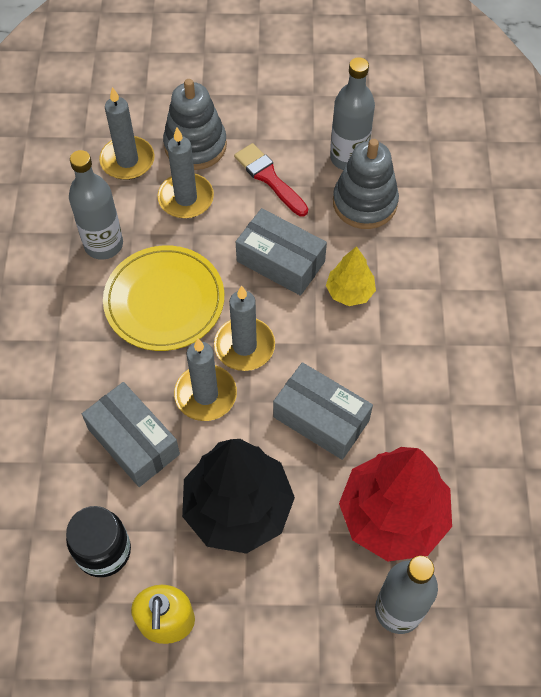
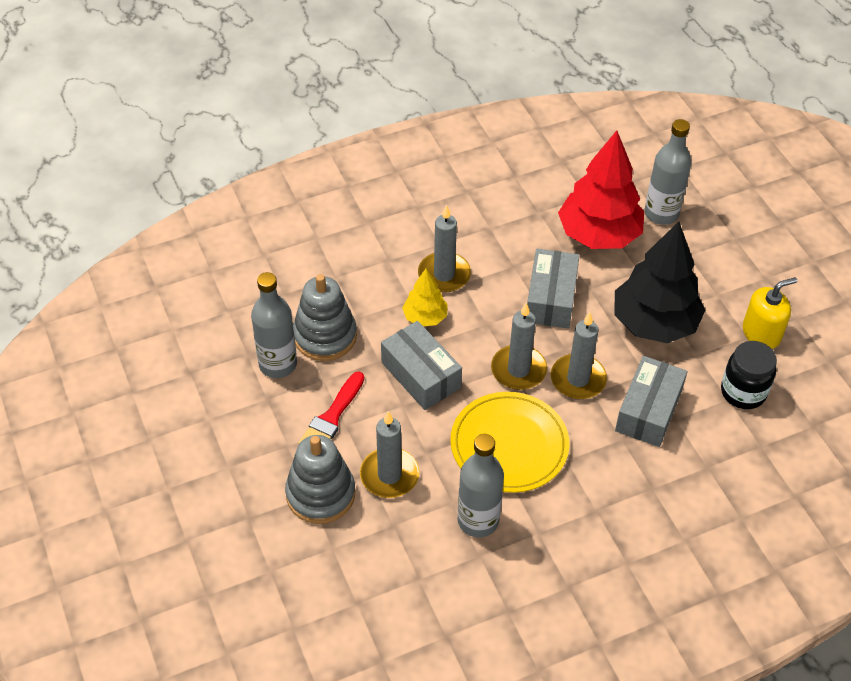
camera: 115 degrees left, 10 degrees down
grey candle [99,87,155,180] -> grey candle moved to [418,205,471,293]
grey box [236,208,327,296] -> grey box turned 45 degrees counterclockwise [381,321,462,410]

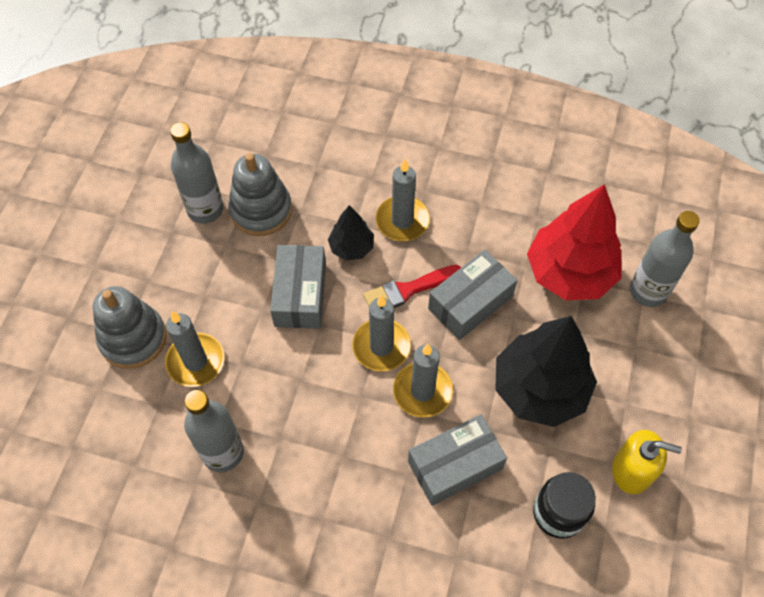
camera: 40 degrees right, 10 degrees up
red brush [299,372,364,443] -> red brush moved to [363,265,461,308]
yellow tree [402,269,448,326] -> black tree [328,205,374,261]
yellow plate [450,392,569,493] -> none

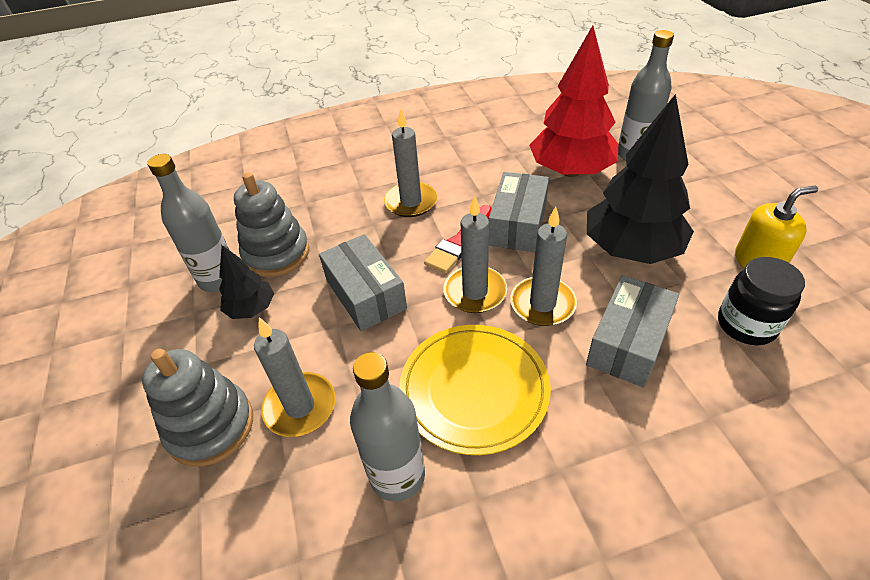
camera: 30 degrees left, 15 degrees down
black tree [328,205,374,261] -> black tree moved to [219,245,274,319]
none -> yellow plate [399,325,551,455]

